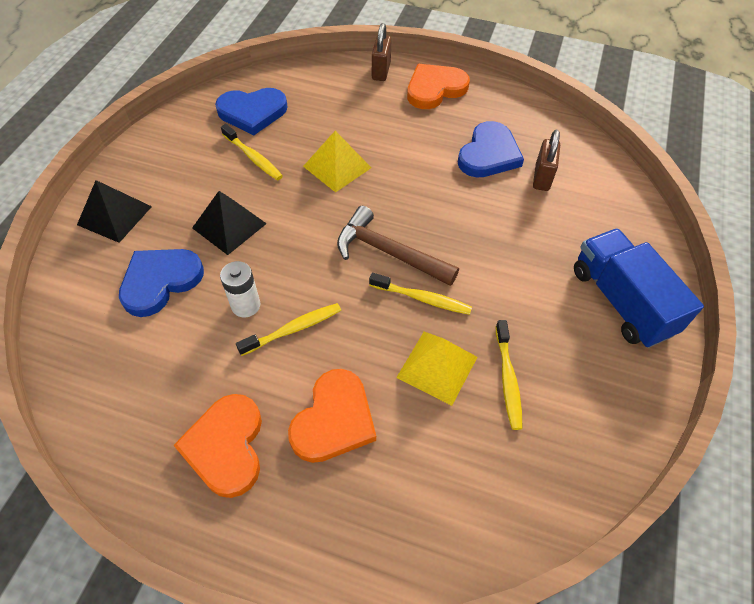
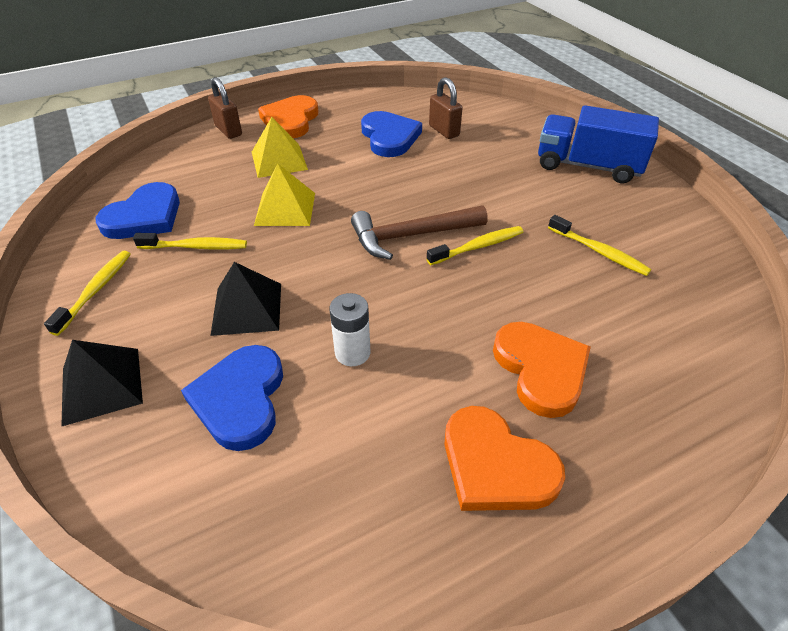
camera: 45 degrees left, 10 degrees down
yellow toothbrush [236,303,341,356] -> yellow toothbrush moved to [44,251,131,336]
yellow pyramid [396,332,477,406] -> yellow pyramid moved to [252,117,308,178]

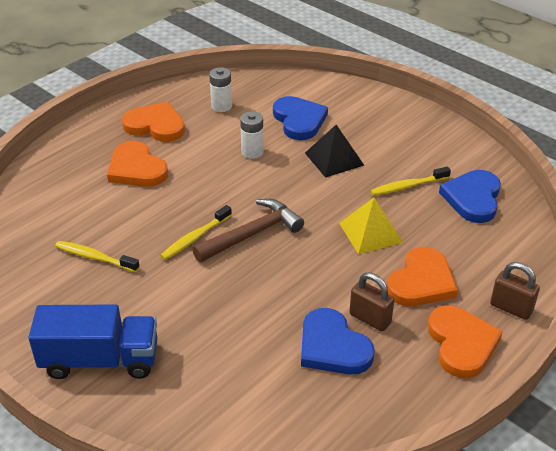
camera: 160 degrees right, 5 degrees down
yellow toothbrush [44,251,131,336] -> none
black pyramid [61,340,143,427] -> none
yellow pyramid [252,117,308,178] -> orange heart [387,247,458,306]
brown padlock [429,77,462,139] -> brown padlock moved to [349,273,394,332]
none -> white battery [209,67,232,112]

